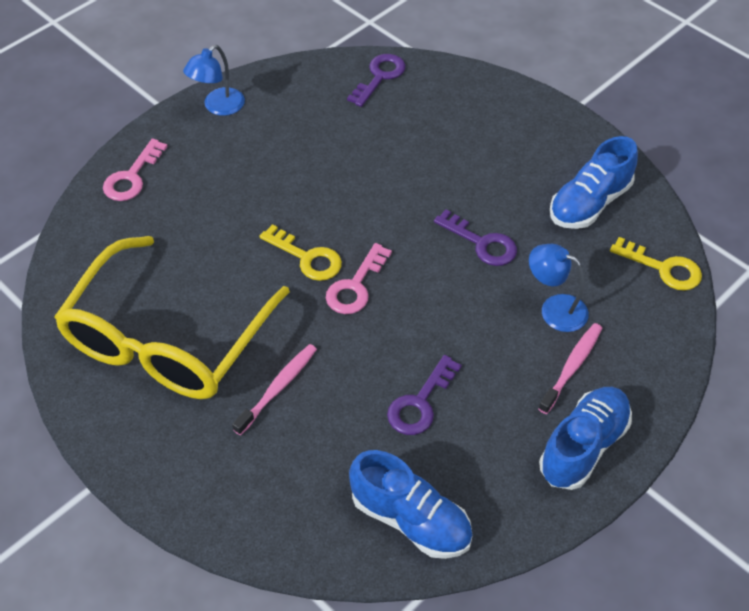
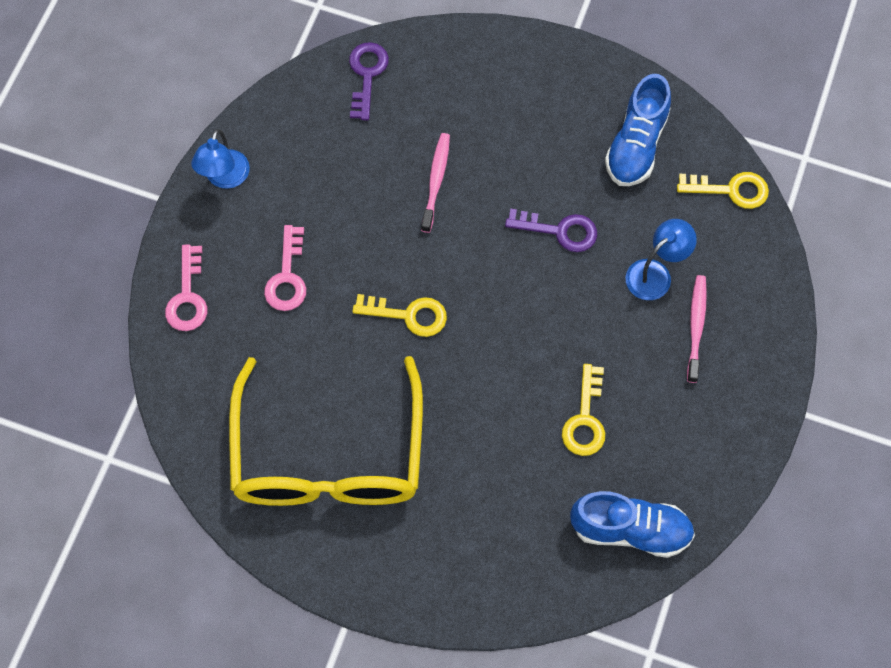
camera: 25 degrees left, 15 degrees up
pink toothbrush [232,344,317,435] -> pink toothbrush moved to [421,133,450,233]
pink key [326,243,392,314] -> pink key moved to [264,225,306,311]
purple key [387,355,462,435] -> yellow key [562,364,605,456]
blue lamp [529,244,589,332] -> blue lamp turned 135 degrees clockwise [625,219,697,300]
blue shoe [539,387,632,490] -> none

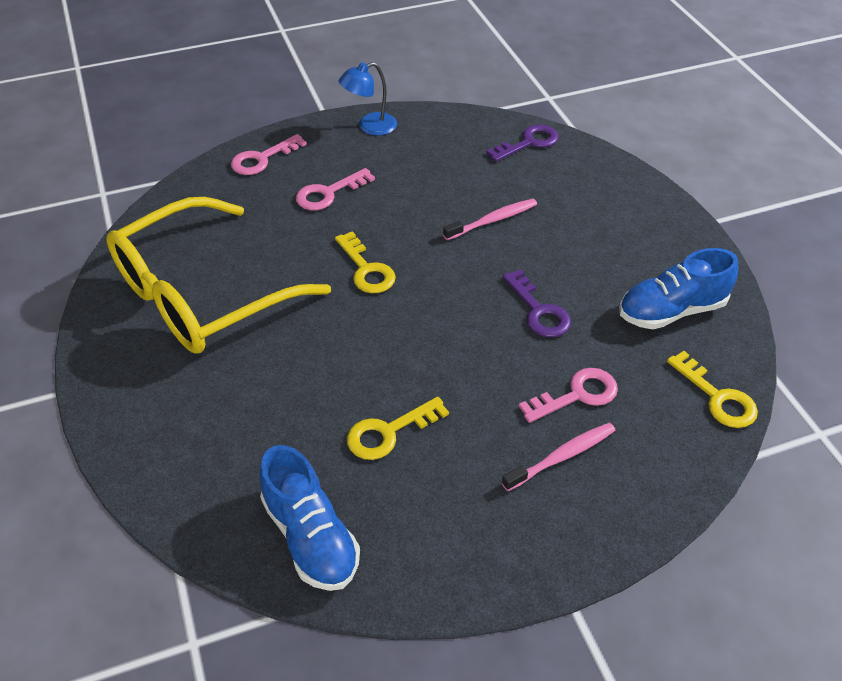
camera: 50 degrees right, 20 degrees down
blue lamp [625,219,697,300] -> pink key [519,368,618,423]

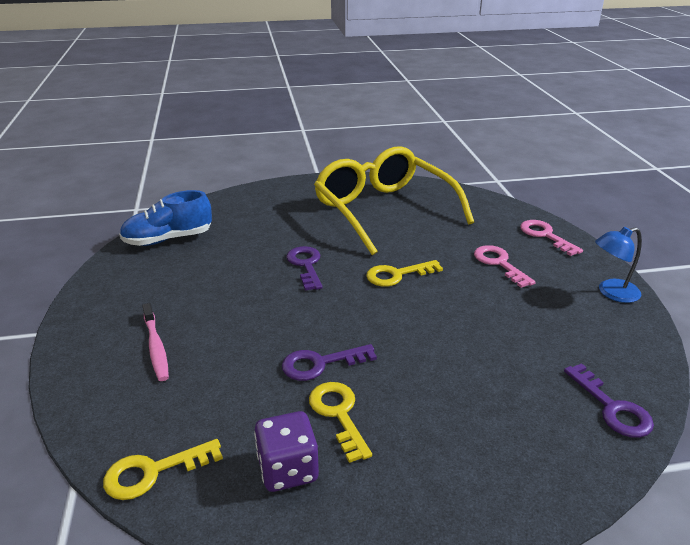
camera: 100 degrees right, 15 degrees down
blue lamp [339,62,397,136] -> blue lamp turned 90 degrees counterclockwise [595,227,642,303]
yellow key [347,397,449,460] -> yellow key moved to [309,382,372,463]
pink toothbrush [443,199,537,240] -> none
pink key [519,368,618,423] -> none
blue shoe [619,248,738,329] -> purple dice [254,411,319,492]
none -> purple key [286,246,323,291]

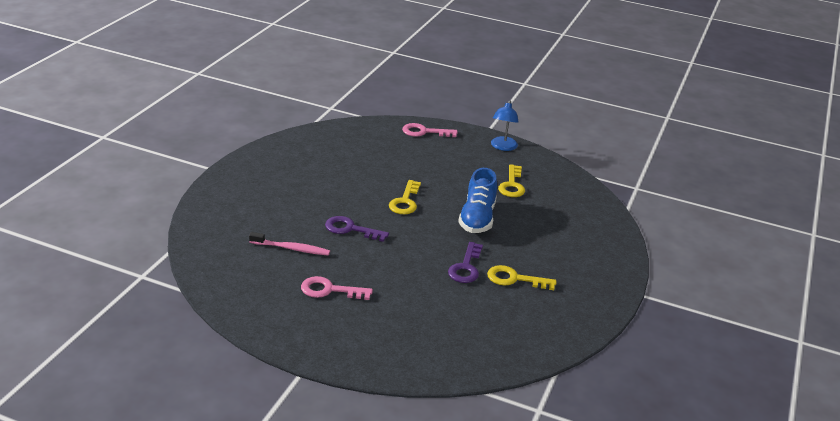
camera: 60 degrees left, 0 degrees up
yellow key [103,439,223,500] -> yellow key moved to [498,164,525,197]
blue shoe [119,190,212,246] -> blue shoe moved to [458,168,497,233]
pink toothbrush [142,303,169,381] -> pink toothbrush moved to [249,232,330,256]
purple dice [254,411,319,492] -> none
yellow glasses [314,146,474,255] -> none
pink key [474,245,536,288] -> pink key moved to [301,276,373,300]
purple key [564,363,654,438] -> none

